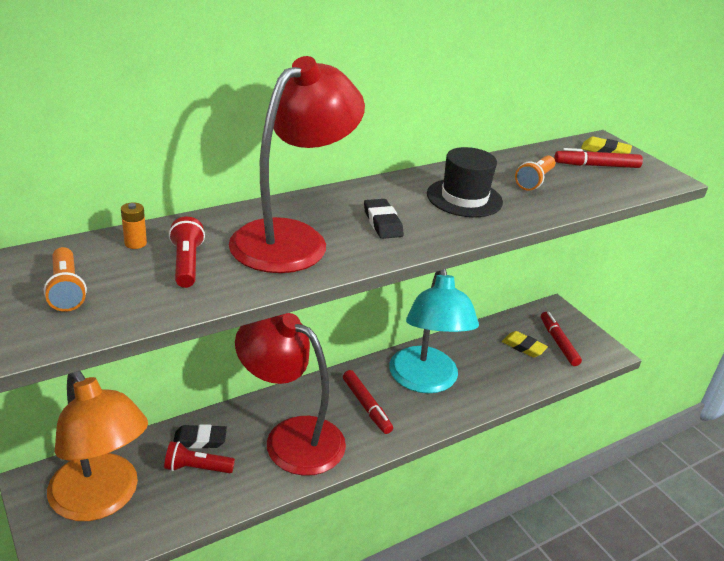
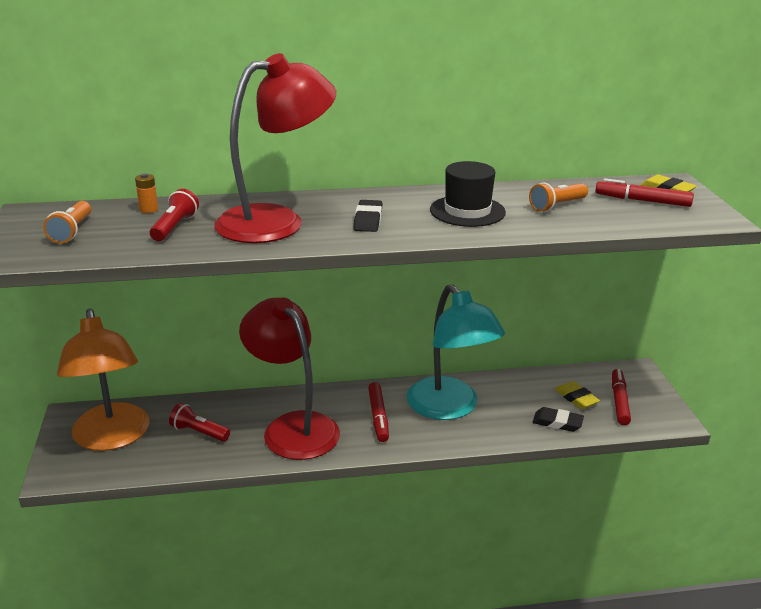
camera: 25 degrees right, 5 degrees down
black eraser [173,424,227,449] -> black eraser moved to [533,407,584,432]
turquoise lamp [389,269,479,393] -> turquoise lamp turned 45 degrees counterclockwise [407,284,505,420]

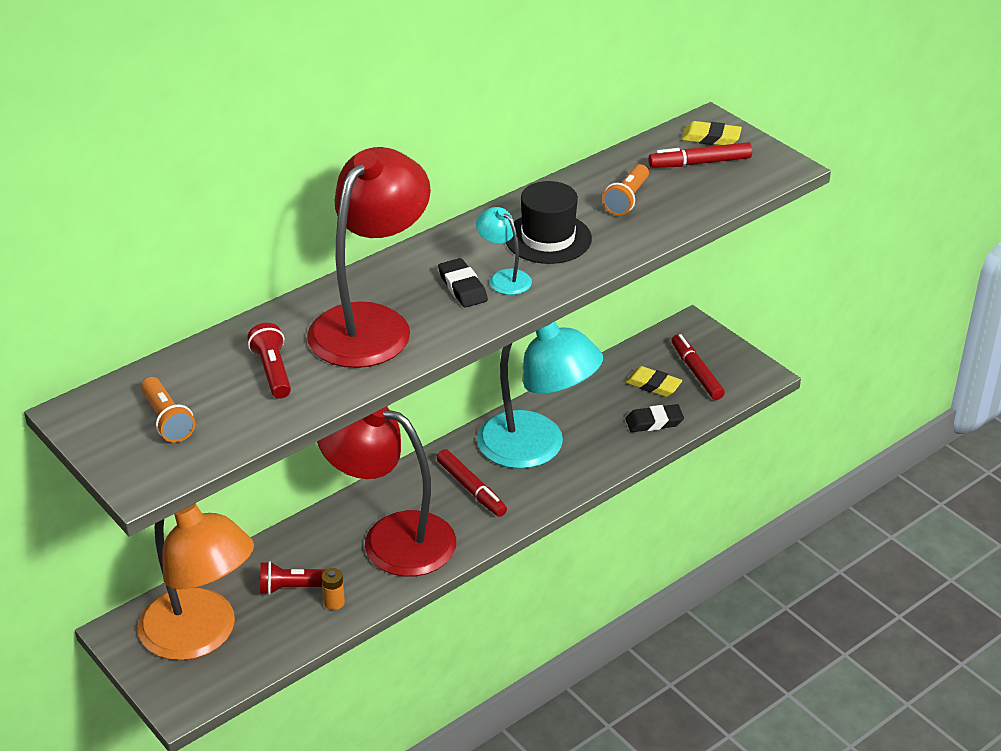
camera: 30 degrees left, 10 degrees up
orange battery [135,173,158,213] -> orange battery moved to [321,568,345,610]
none -> turquoise lamp [476,207,532,295]

